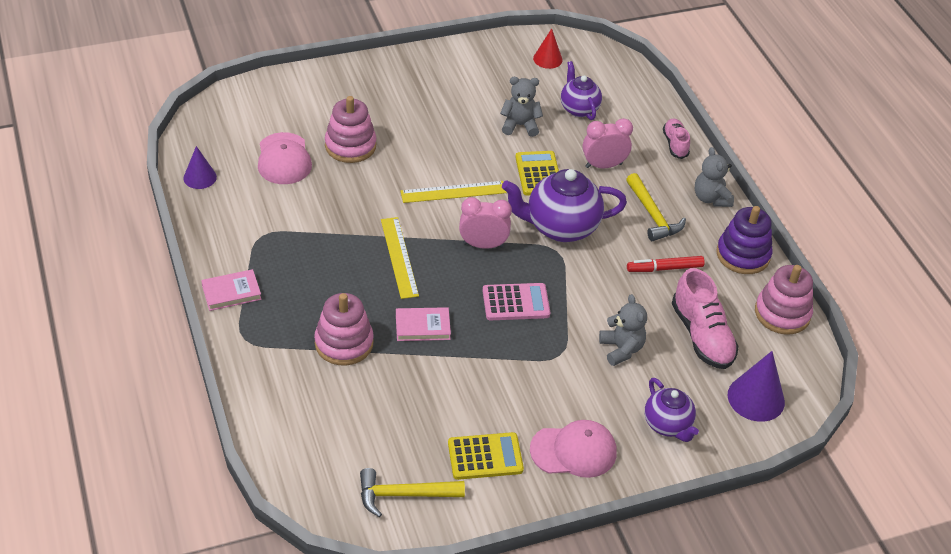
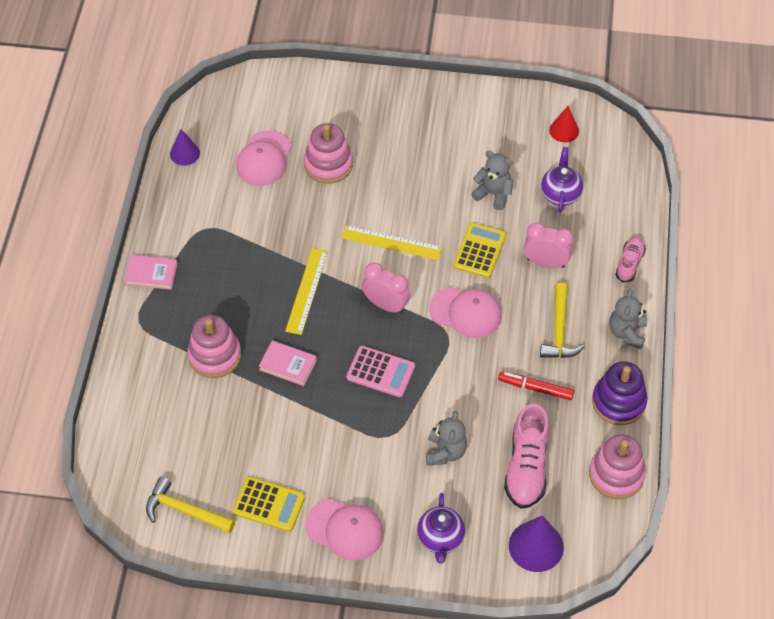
camera: 30 degrees right, 10 degrees up
purple teapot [502,169,627,242] -> pink cap [429,287,502,338]

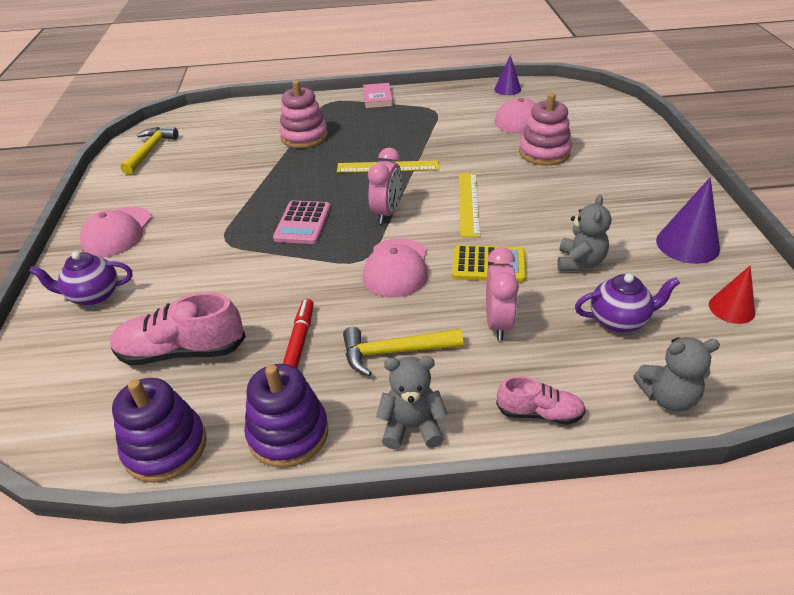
camera: 80 degrees right, 15 degrees down
yellow calculator [232,476,305,532] -> none
pink book [259,341,317,386] -> none
grey teddy bear [426,411,467,466] -> grey teddy bear moved to [633,337,720,411]
purple cone [509,516,564,572] -> purple cone moved to [656,177,720,264]
pink stacking toy [589,434,646,499] -> purple stacking toy [112,378,207,483]

